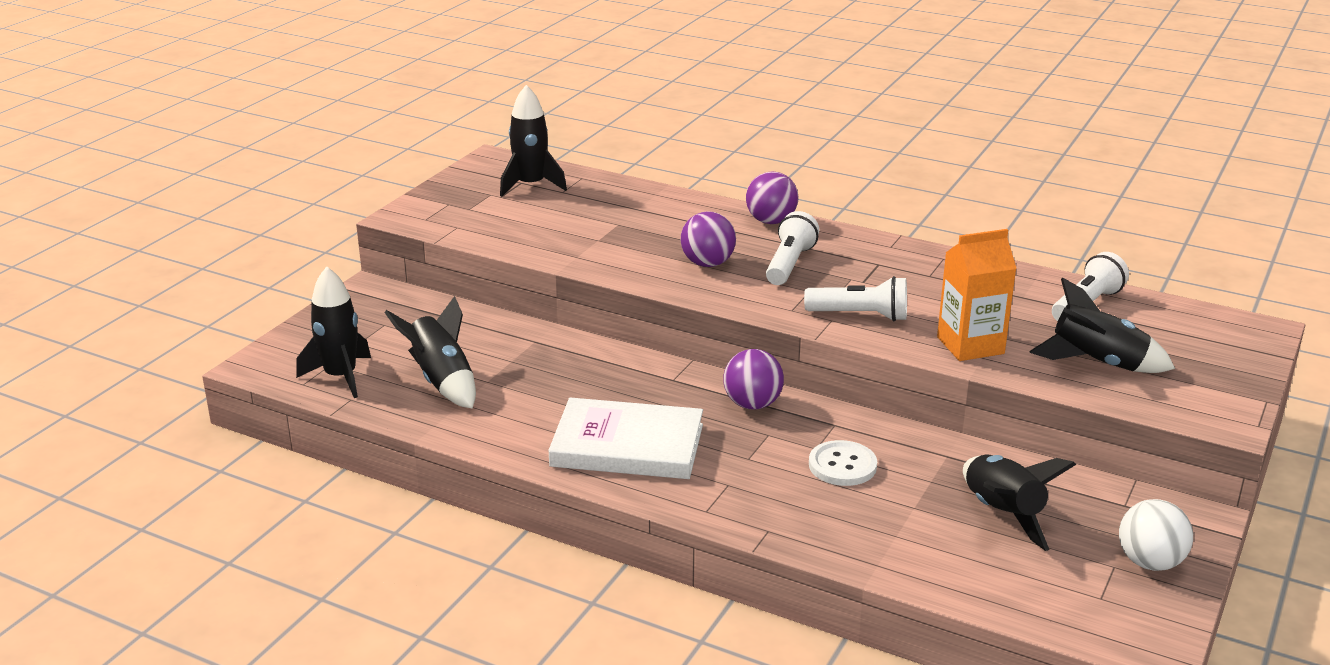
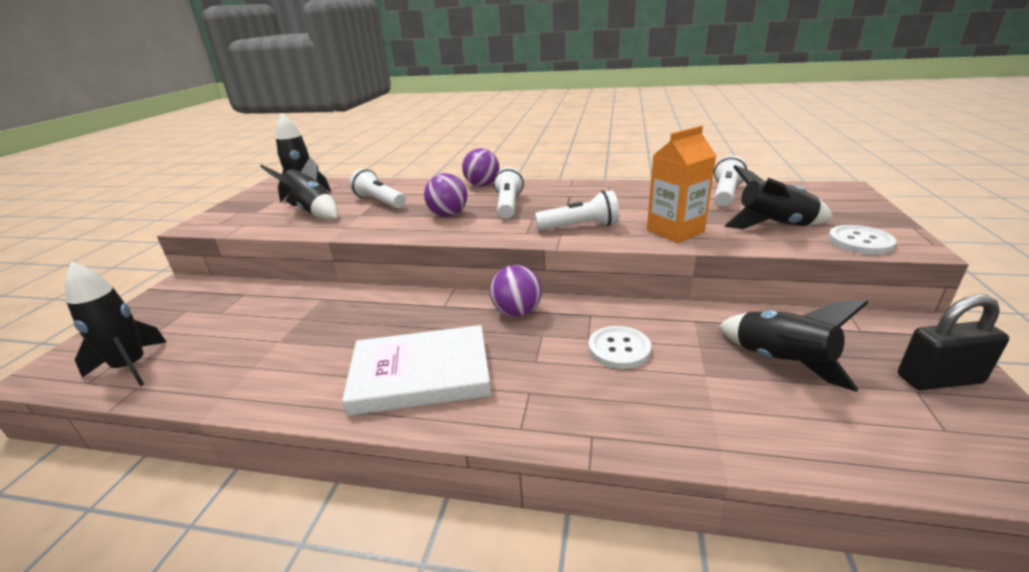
camera: 15 degrees left, 0 degrees up
black rocket [384,296,476,409] -> black rocket moved to [260,157,338,220]
white ball [1119,499,1193,571] -> black padlock [898,294,1009,390]
none -> white flashlight [349,169,406,209]
none -> white button [828,225,896,255]

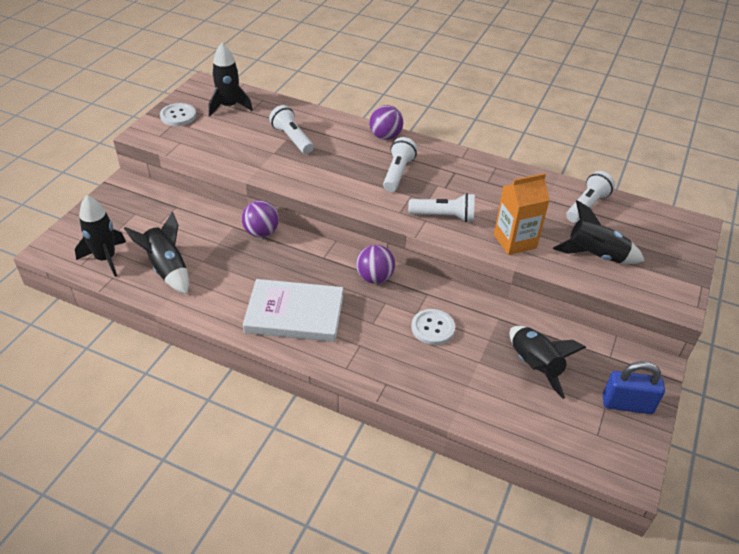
camera: 10 degrees right, 15 degrees up
black rocket [260,157,338,220] -> black rocket moved to [124,212,189,294]
purple ball [424,173,467,217] -> purple ball moved to [242,200,279,237]
white button [828,225,896,255] -> white button moved to [160,103,196,126]
black padlock [898,294,1009,390] -> blue padlock [603,362,665,414]

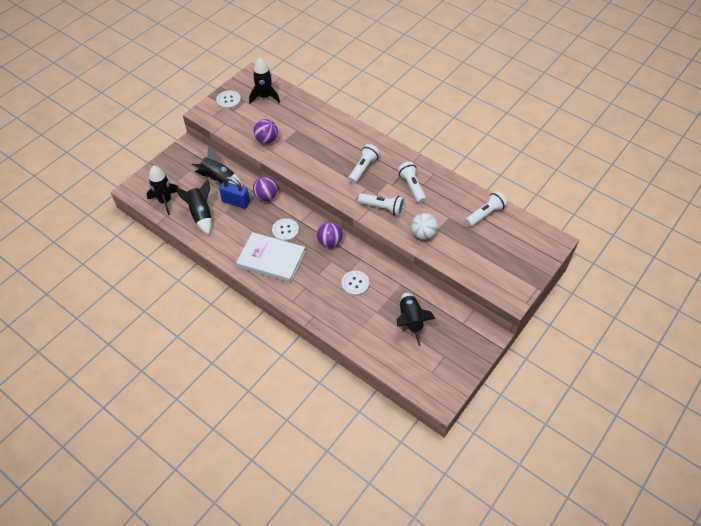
camera: 15 degrees right, 10 degrees up
white flashlight [269,105,314,154] -> white flashlight moved to [398,162,426,204]
purple ball [369,105,403,140] -> purple ball moved to [253,119,278,144]
orange carton [494,173,550,255] -> white ball [411,213,438,240]
black rocket [553,200,645,264] -> black rocket moved to [192,145,243,187]
blue padlock [603,362,665,414] -> blue padlock moved to [219,177,250,209]
none -> white button [272,218,299,241]

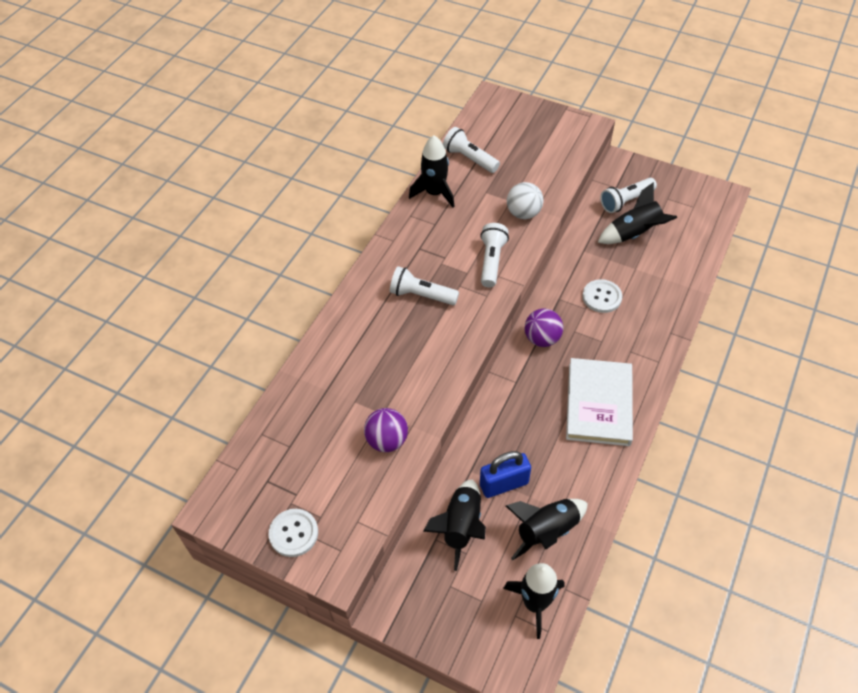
camera: 100 degrees left, 0 degrees up
blue padlock [219,177,250,209] -> blue padlock turned 60 degrees clockwise [480,451,531,498]
black rocket [249,58,280,103] -> black rocket moved to [409,135,455,208]
purple ball [253,177,278,201] -> none
white button [272,218,299,241] -> none
white flashlight [398,162,426,204] -> white flashlight moved to [600,178,657,213]

